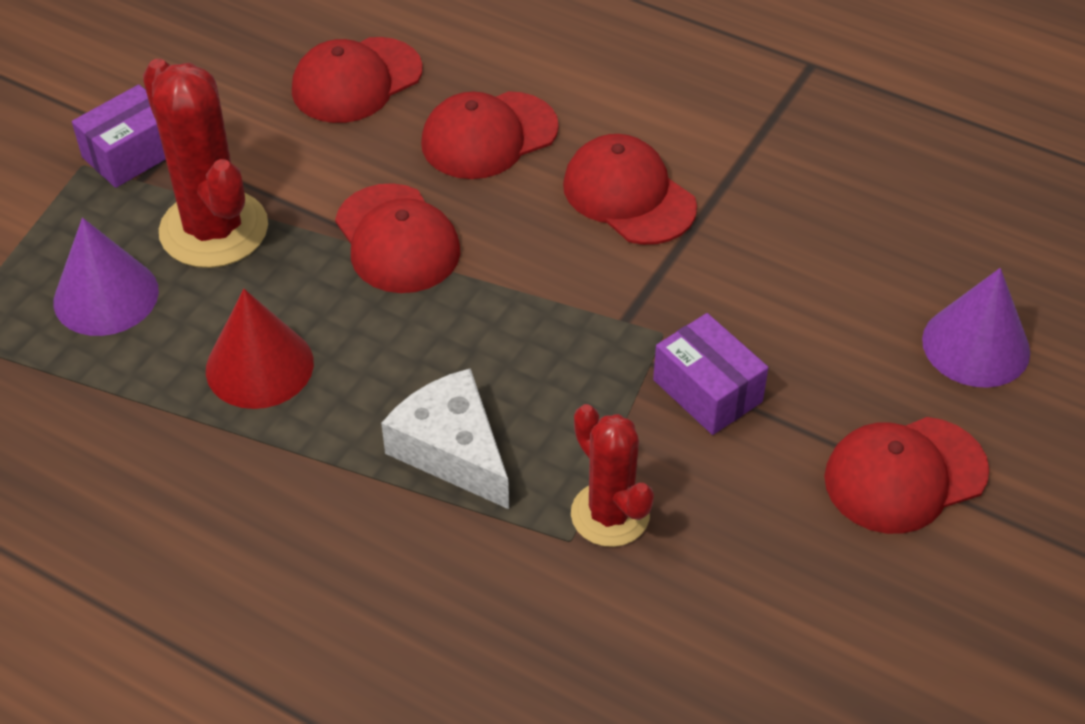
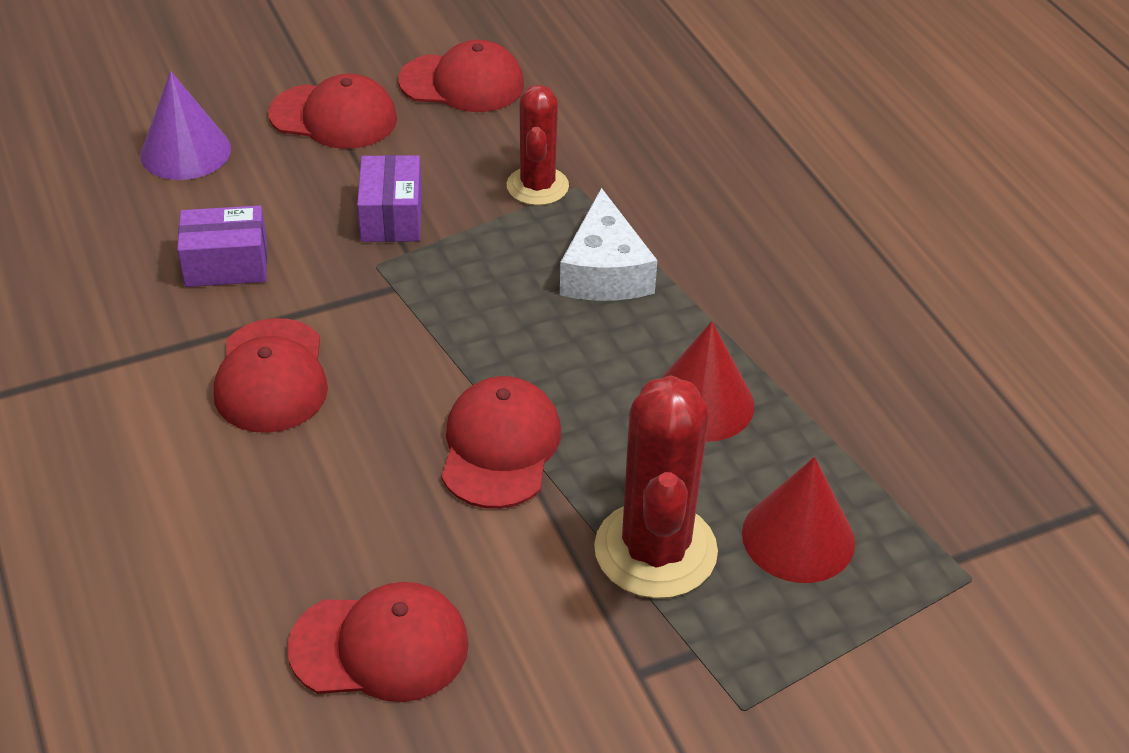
camera: 145 degrees left, 5 degrees down
purple cone [54,218,159,336] -> red cone [742,457,855,583]
purple box [72,85,166,188] -> purple box moved to [177,205,267,287]
red cap [421,91,559,179] -> red cap moved to [398,40,524,112]

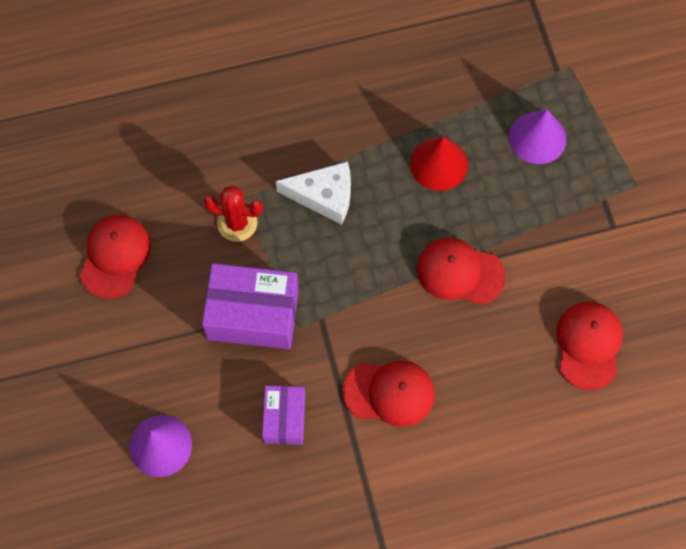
camera: 80 degrees left, 25 degrees up
red cap [268,74,397,149] -> none
purple box [357,155,422,242] -> purple box [202,263,299,349], size x1.68
red cactus [594,375,718,599] -> none
red cone [742,457,855,583] -> purple cone [509,110,567,164]

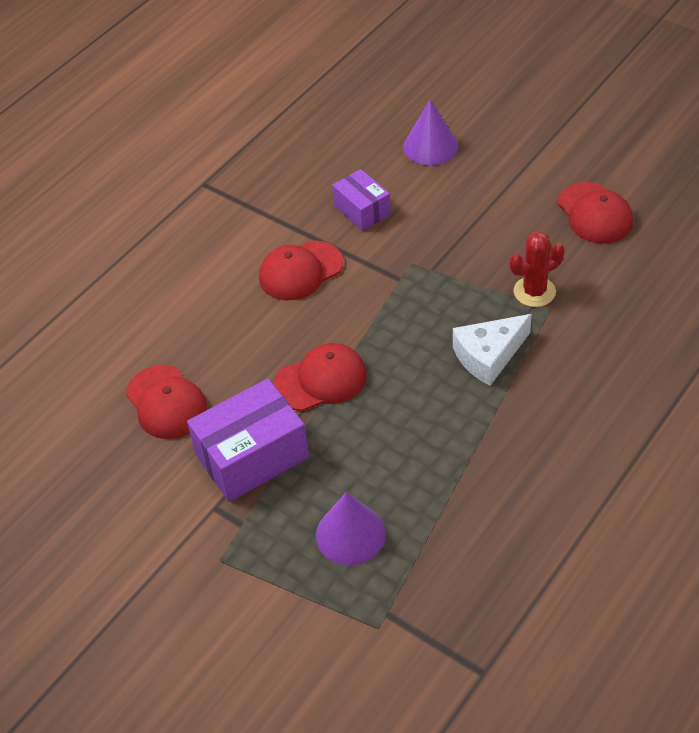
camera: 145 degrees right, 20 degrees down
purple box [202,263,299,349] -> purple box moved to [187,379,309,502]
red cone [410,137,468,191] -> none

